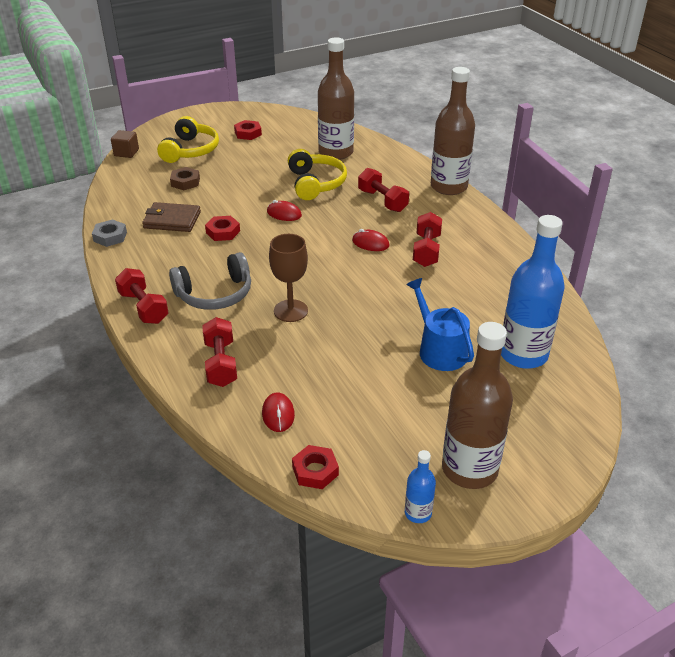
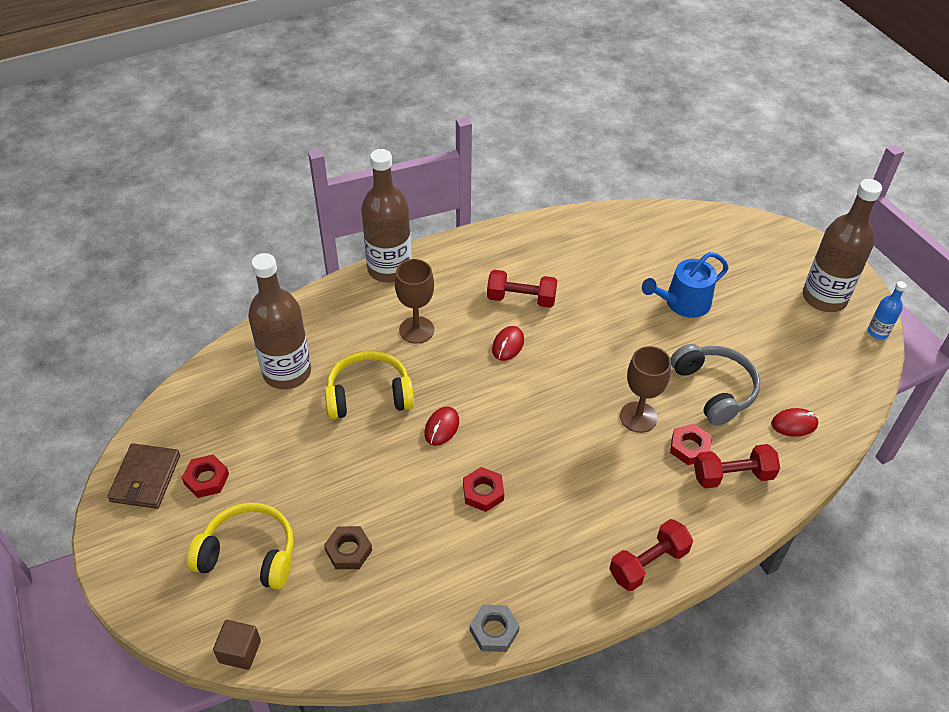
camera: 90 degrees left, 10 degrees up
brown wallet [142,202,201,232] -> brown wallet moved to [107,443,180,509]
grey headphones [169,252,251,310] -> grey headphones moved to [671,344,760,426]
red nut [292,445,339,489] -> red nut moved to [670,424,712,465]
red dumbbell [358,168,409,212] -> brown goblet [395,259,434,344]
blue bottle [501,215,565,369] -> none

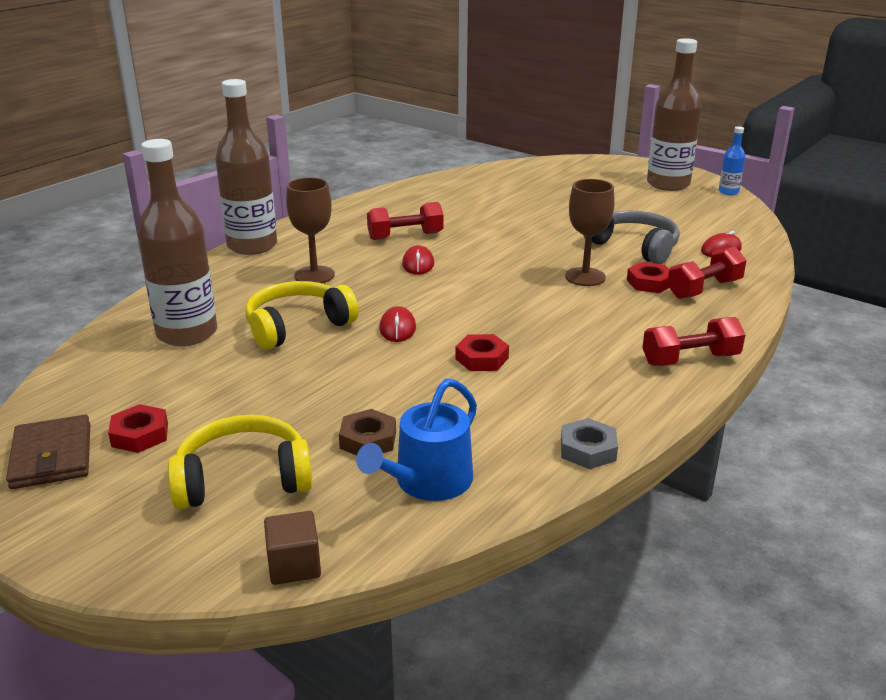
camera: 25 degrees left, 20 degrees down
red dumbbell [609,519,693,591] -> red dumbbell turned 45 degrees clockwise [642,317,745,366]
blue watering can [642,252,729,318] -> blue watering can moved to [356,379,477,501]

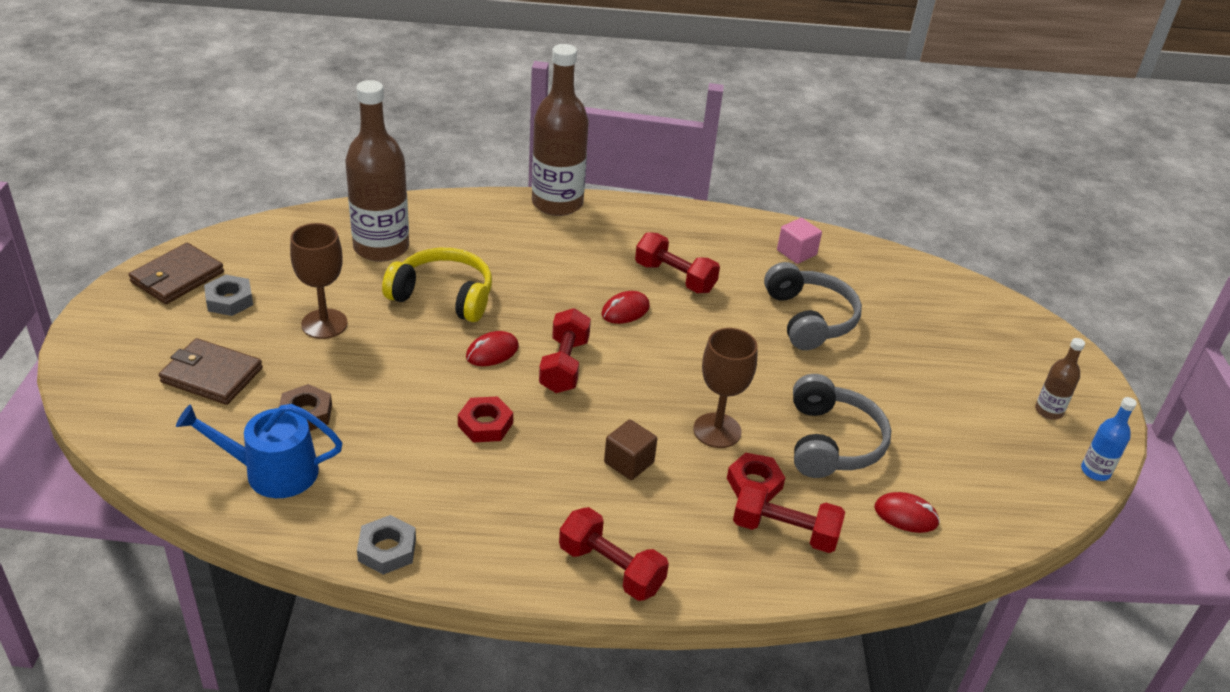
camera: 50 degrees right, 10 degrees up
red nut [108,404,168,453] -> grey nut [204,275,253,316]
yellow headphones [168,415,313,509] -> brown wallet [159,338,263,405]
brown cube [264,511,321,585] -> brown cube moved to [604,419,657,480]
brown goblet [286,177,335,283] -> brown goblet moved to [290,223,348,339]
brown bottle [647,38,702,191] -> brown bottle [1035,338,1085,420], size x0.46
none -> red dumbbell [539,308,591,393]
none -> grey headphones [764,262,862,350]
none -> pink cube [777,218,822,264]

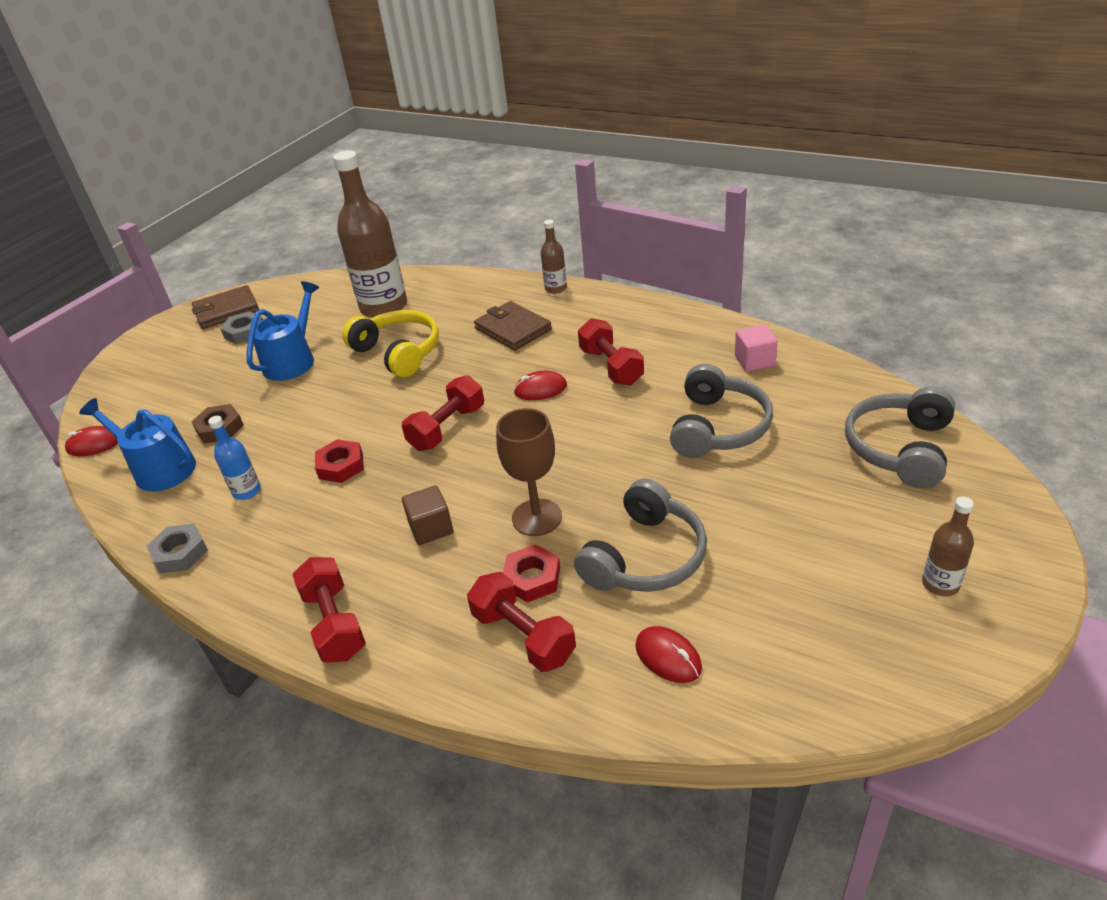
camera: 35 degrees right, 0 degrees up
brown wallet [159,338,263,405] -> brown wallet moved to [474,301,552,351]
brown goblet [290,223,348,339] -> blue watering can [247,281,319,381]
red mouse [466,331,519,366] -> red mouse moved to [65,426,118,456]
brown bottle [532,44,589,216] -> brown bottle [541,220,567,294], size x0.46
blue bottle [1081,397,1137,481] -> blue bottle moved to [208,416,261,500]
none -> grey headphones [845,386,955,488]

